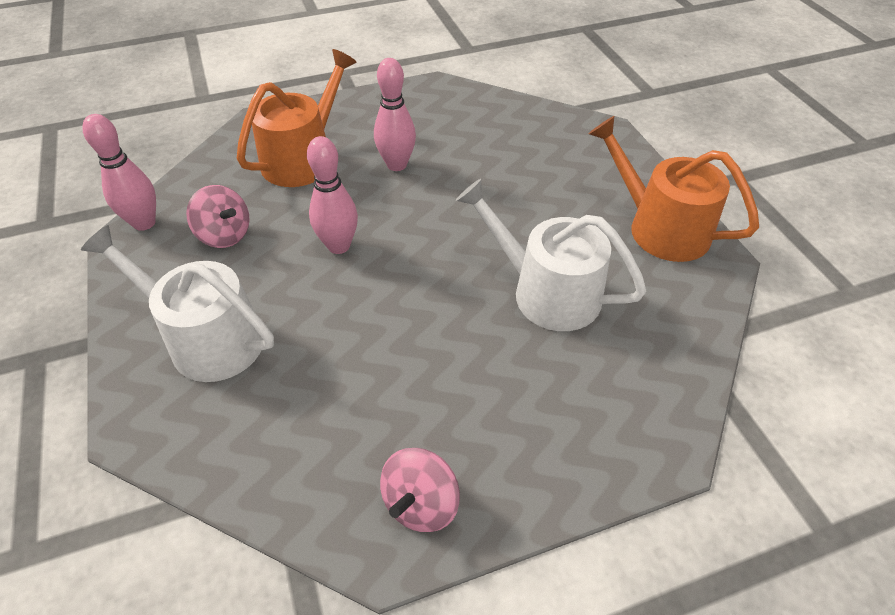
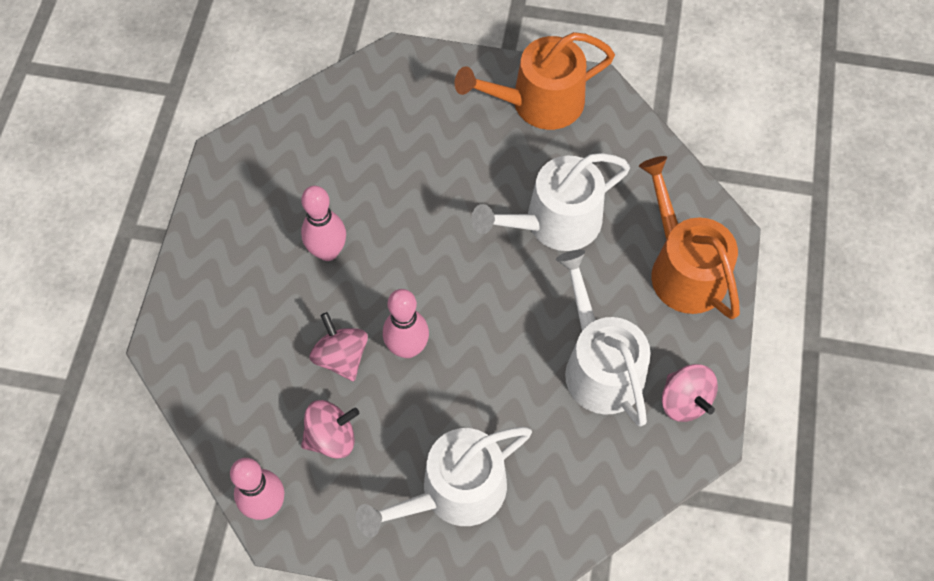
camera: 60 degrees left, 15 degrees up
orange watering can [237,49,357,187] -> orange watering can moved to [639,156,740,319]
none -> pink spinning top [310,312,368,381]
none -> white watering can [556,250,651,427]

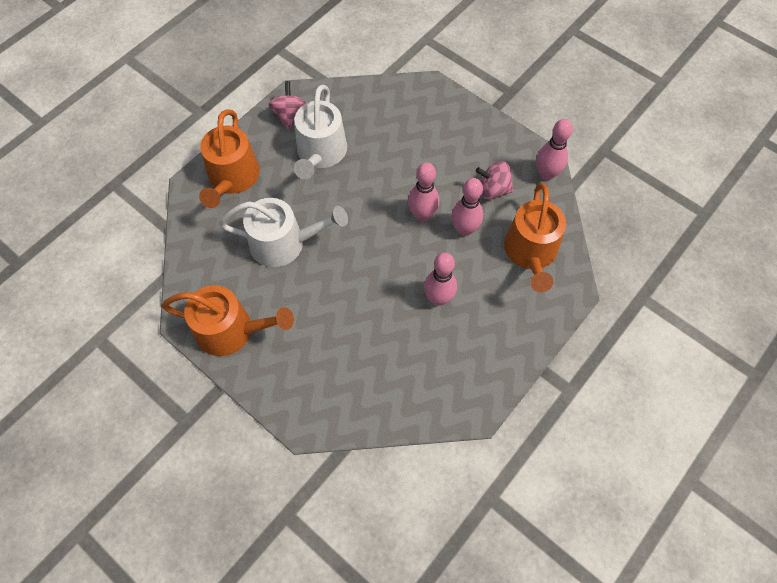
camera: 150 degrees left, 0 degrees up
pink spinning top [310,312,368,381] -> pink bowling pin [452,178,483,236]
white watering can [356,427,532,537] -> none
none -> orange watering can [504,182,566,292]

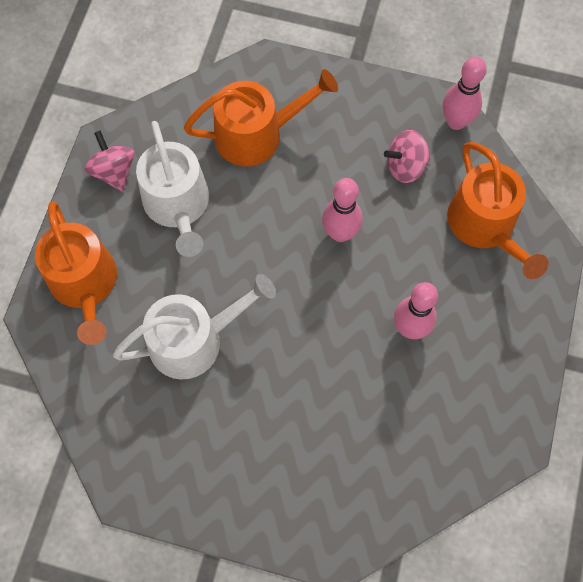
camera: 25 degrees left, 5 degrees up
orange watering can [162,285,294,356] -> orange watering can moved to [184,69,338,167]
pink bowling pin [452,178,483,236] -> none

